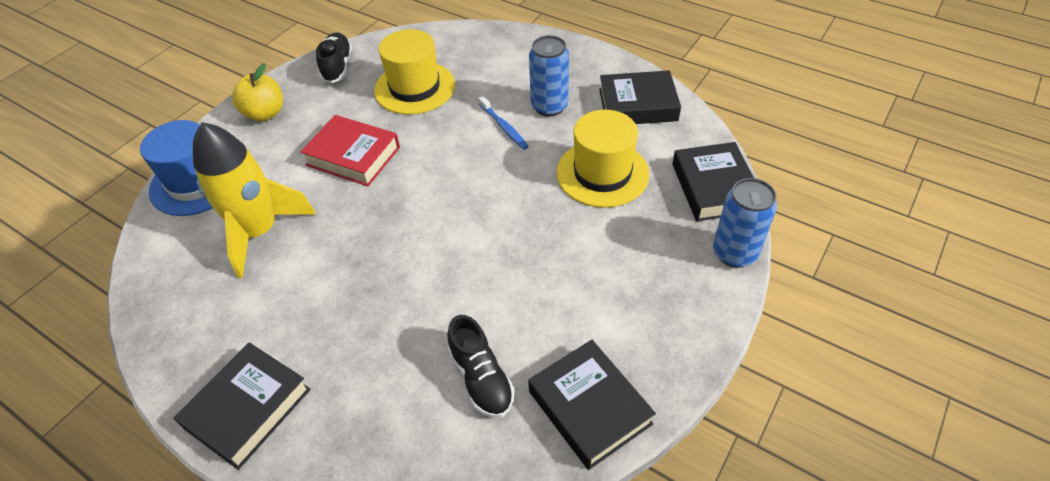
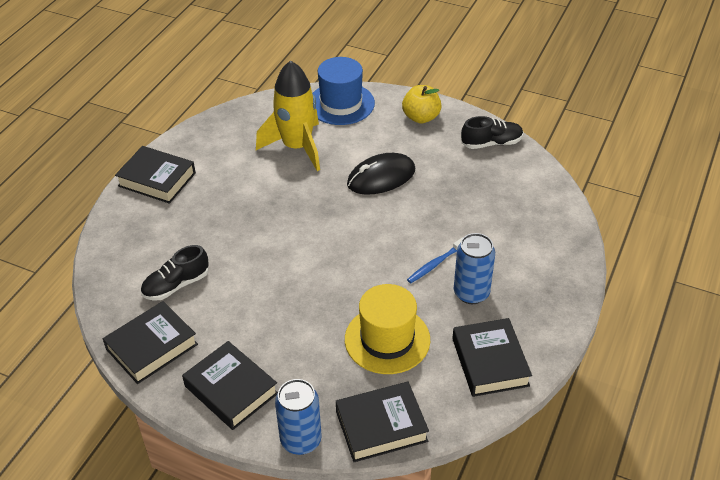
camera: 80 degrees right, 5 degrees down
red book [301,115,400,186] -> black mouse [347,153,415,195]
yellow hat [374,29,455,115] -> none
none -> black book [182,341,278,430]

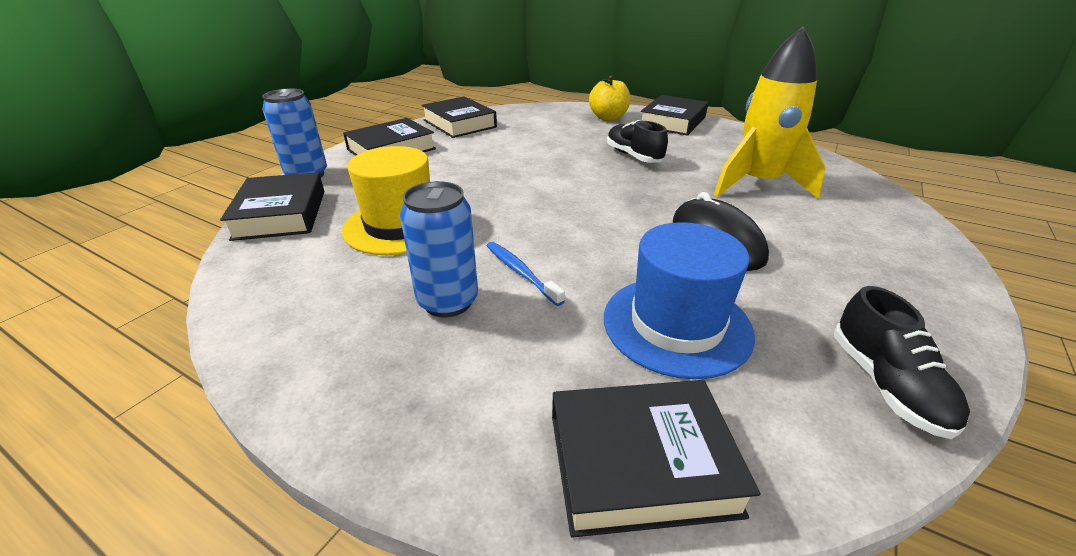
camera: 95 degrees right, 10 degrees down
black shoe [141,245,209,301] -> black shoe moved to [607,120,668,163]
blue hat [312,57,375,125] -> blue hat moved to [604,222,755,379]
yellow apple [402,85,442,124] -> yellow apple moved to [589,75,631,121]
black book [452,318,532,397] -> black book moved to [552,380,760,538]

